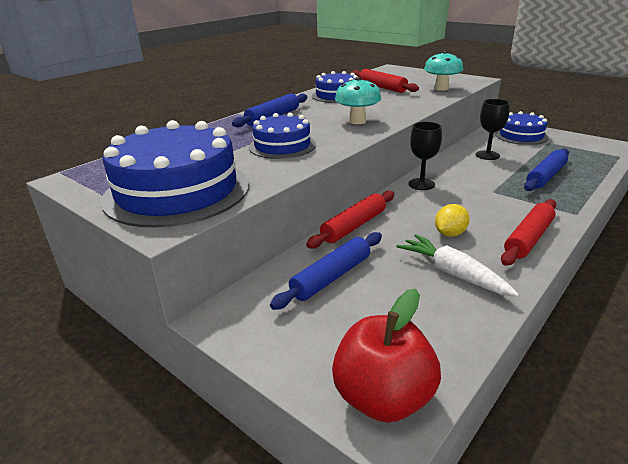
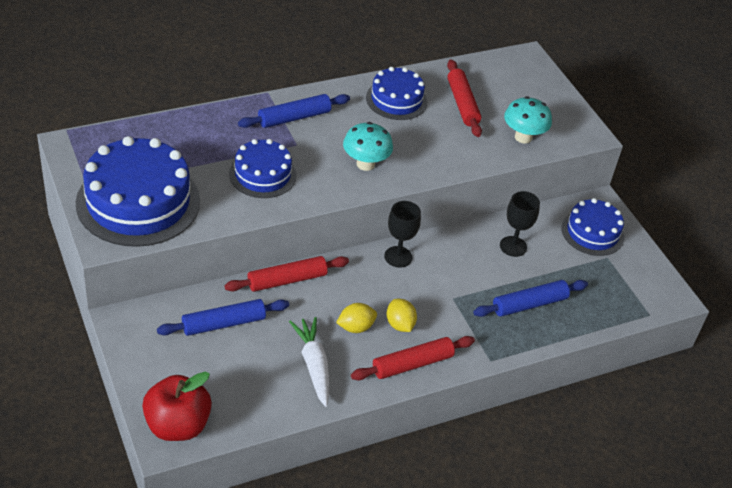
camera: 20 degrees right, 15 degrees up
none -> yellow lemon [387,299,417,332]

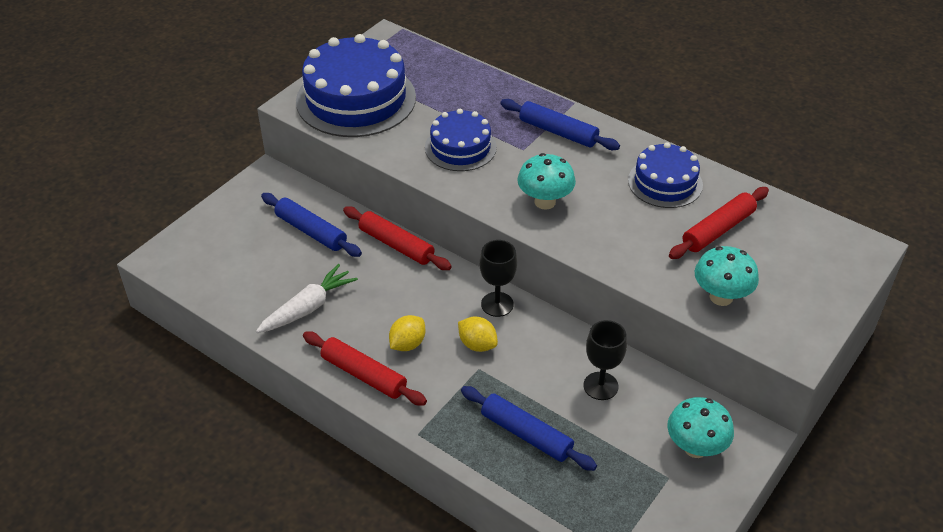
camera: 65 degrees right, 0 degrees up
red apple [142,372,212,441] -> none
yellow lemon [336,303,377,333] -> yellow lemon moved to [458,317,498,352]
blue cake [561,198,624,256] -> turquoise mushroom [667,397,734,458]

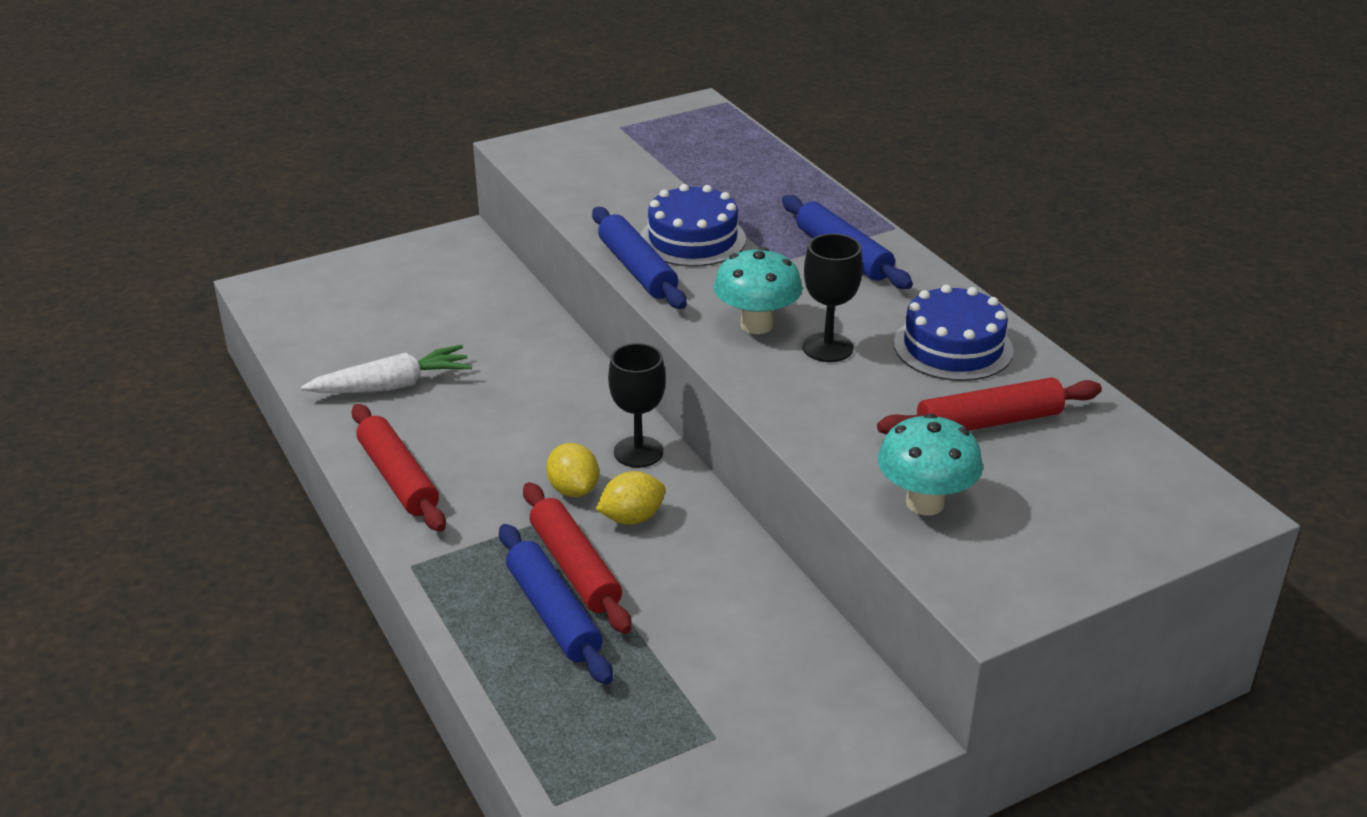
camera: 25 degrees right, 10 degrees down
blue rolling pin [261,193,362,257] -> blue rolling pin moved to [592,207,687,309]
blue cake [296,34,416,137] -> none
red rolling pin [343,206,452,270] -> red rolling pin moved to [523,482,632,634]
yellow lemon [389,315,425,351] -> yellow lemon moved to [596,471,666,525]
black goblet [584,320,627,400] -> black goblet moved to [803,234,863,362]
turquoise mushroom [667,397,734,458] -> none

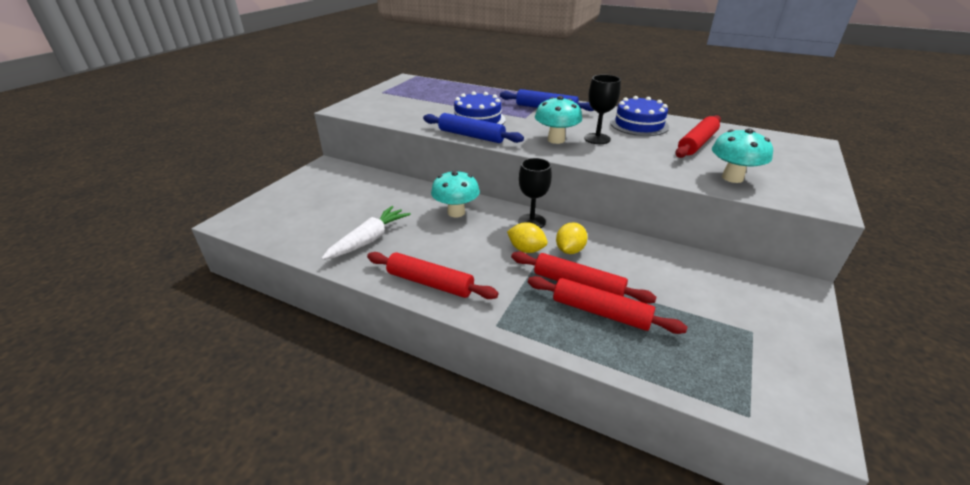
camera: 35 degrees left, 0 degrees up
blue rolling pin [499,524,613,685] -> red rolling pin [528,276,687,334]
none -> turquoise mushroom [431,170,480,217]

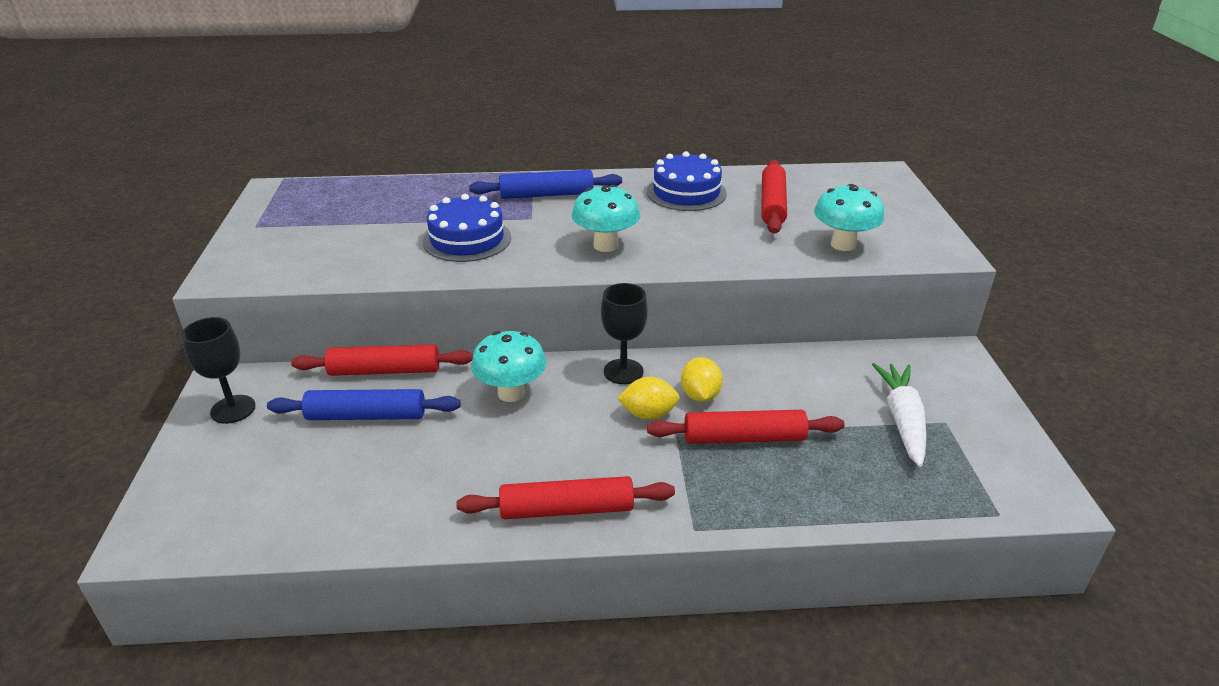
camera: 30 degrees left, 0 degrees up
white carrot [321,206,411,260] -> white carrot moved to [872,363,927,467]
blue rolling pin [423,113,524,143] -> blue rolling pin moved to [267,389,461,420]
red rolling pin [528,276,687,334] -> red rolling pin moved to [291,344,473,376]
black goblet [584,75,621,144] -> black goblet moved to [182,317,256,424]

